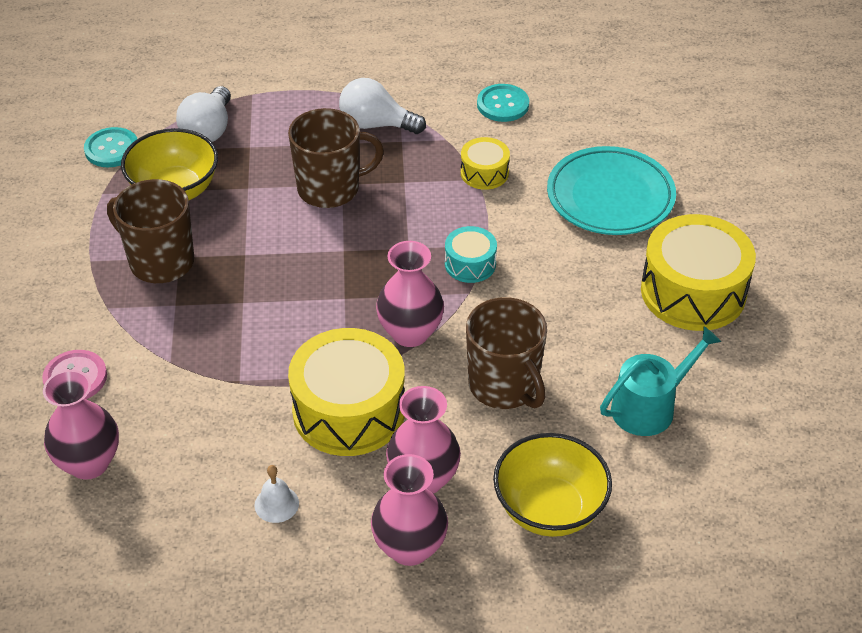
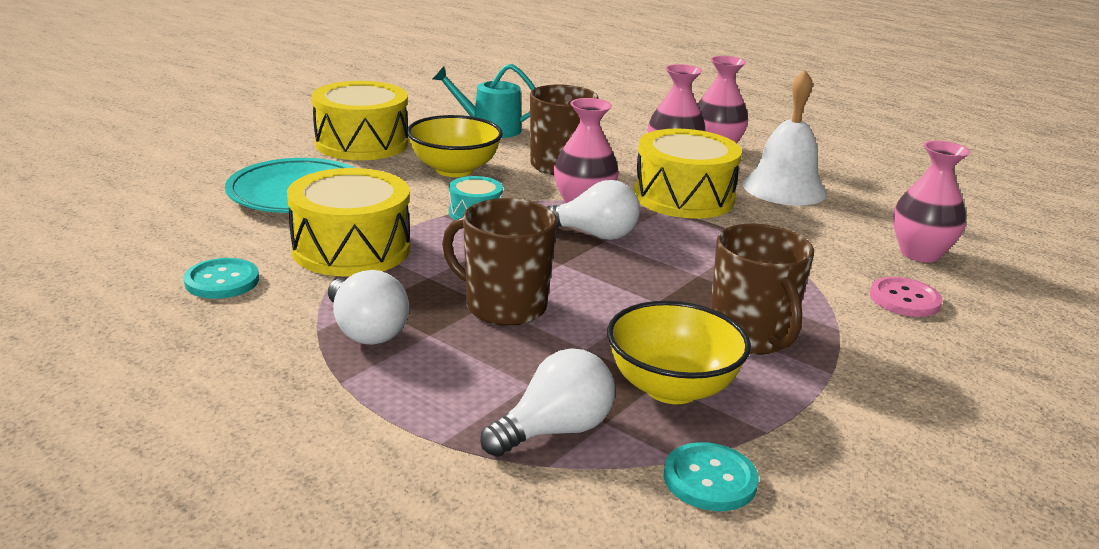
camera: 140 degrees left, 20 degrees down
white bell [254,465,299,523] -> white bell [742,70,827,206], size x2.29
yellow drum [461,137,510,190] -> yellow drum [287,168,410,277], size x2.00
yellow bowl [493,433,612,537] -> yellow bowl moved to [407,115,503,177]
none -> white light bulb [547,180,640,240]

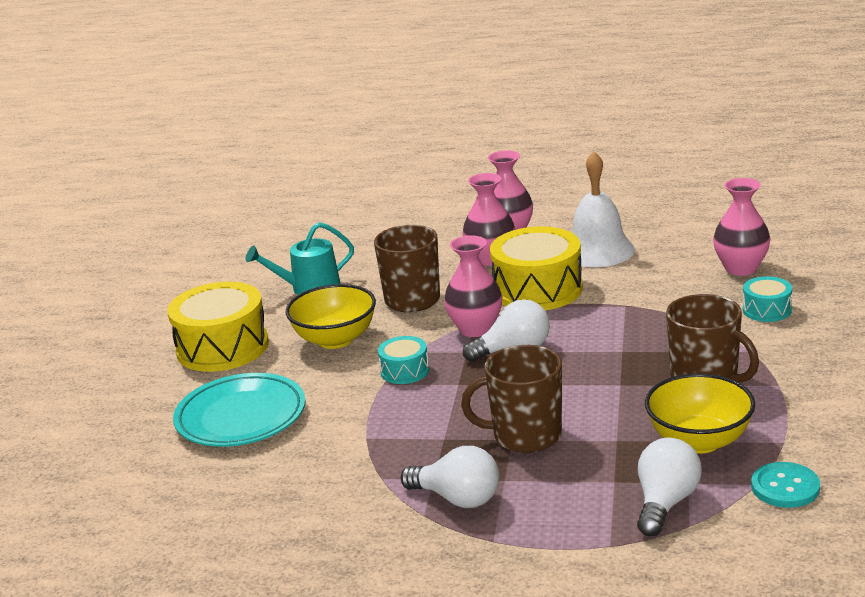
camera: 25 degrees left, 0 degrees up
turquoise button [184,258,259,299] -> none
yellow drum [287,168,410,277] -> none
pink button [870,277,943,317] -> turquoise drum [743,276,792,322]

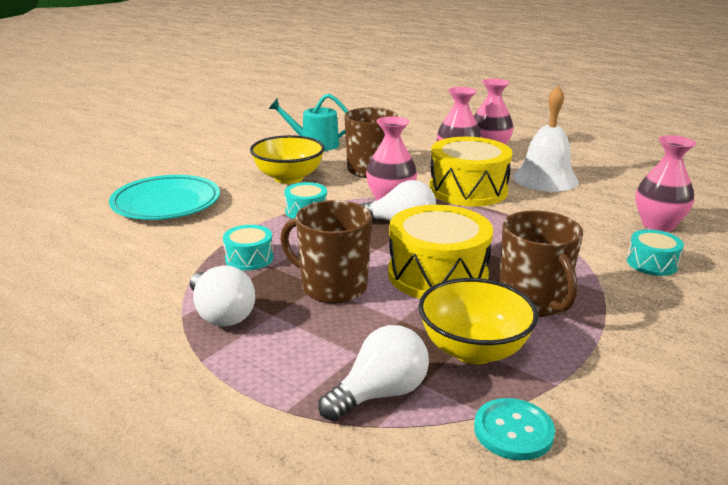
camera: 25 degrees right, 0 degrees up
yellow drum [167,282,269,372] -> yellow drum moved to [388,205,493,299]
none -> turquoise drum [223,225,274,271]

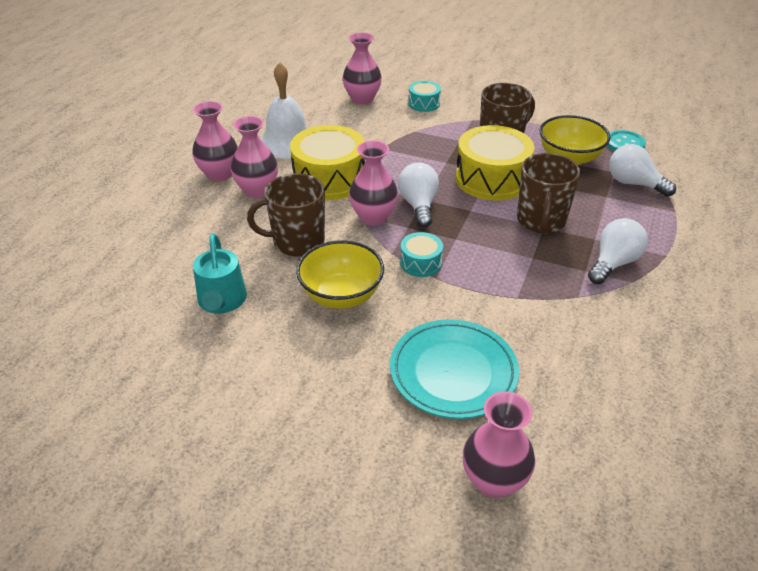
camera: 105 degrees left, 15 degrees up
turquoise drum [223,225,274,271] -> none
none -> pink vase [463,391,535,498]

